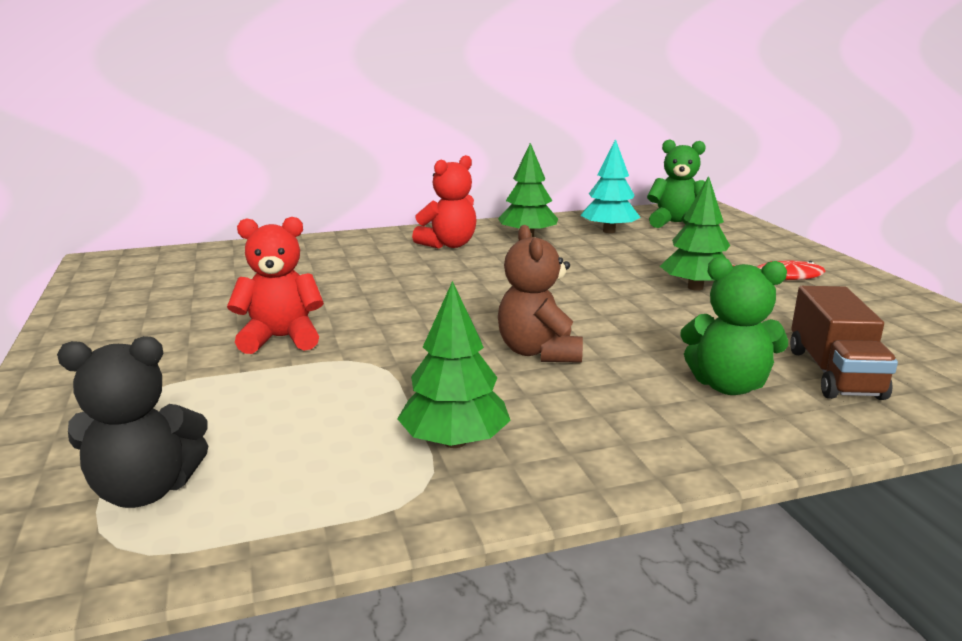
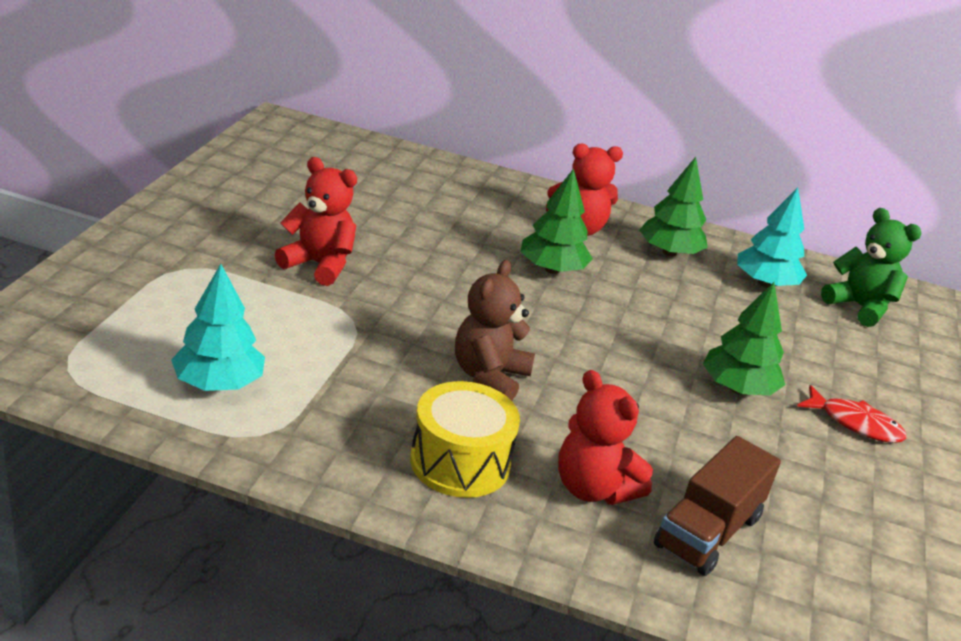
camera: 30 degrees right, 10 degrees up
black teddy bear [57,336,208,508] -> none
green tree [397,281,511,448] -> green tree moved to [521,168,593,274]
green teddy bear [680,257,788,395] -> red teddy bear [558,370,653,505]
none -> turquoise tree [171,264,265,391]
none -> yellow drum [410,381,520,498]

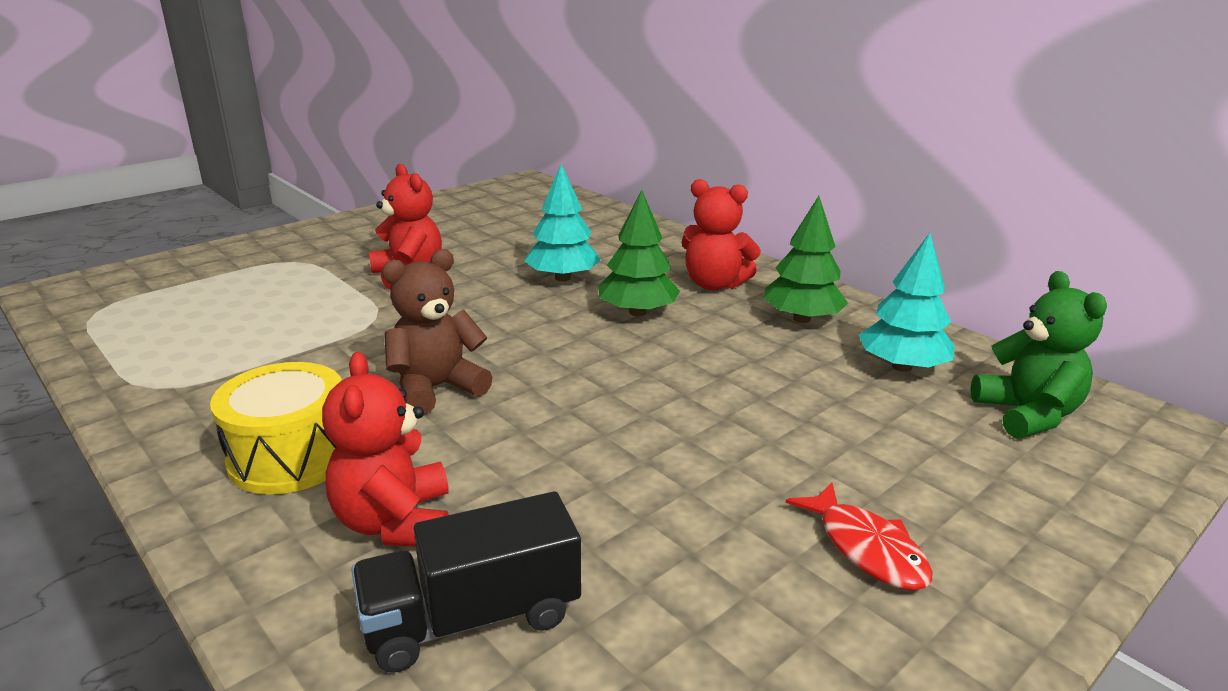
camera: 35 degrees right, 5 degrees down
turquoise tree [171,264,265,391] -> turquoise tree moved to [524,164,601,281]
brown truck [654,436,781,576] -> black truck [351,491,581,673]
green tree [703,282,785,395] -> none

